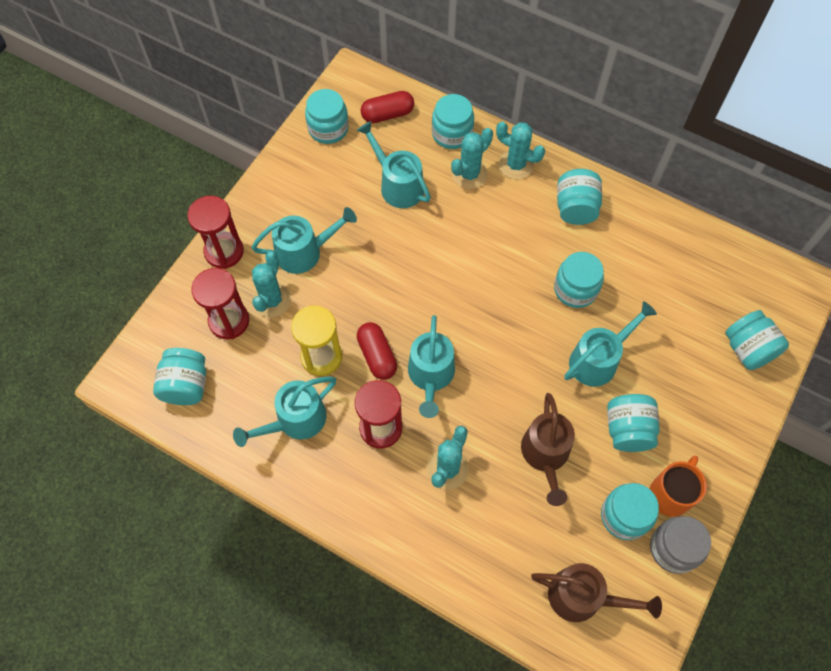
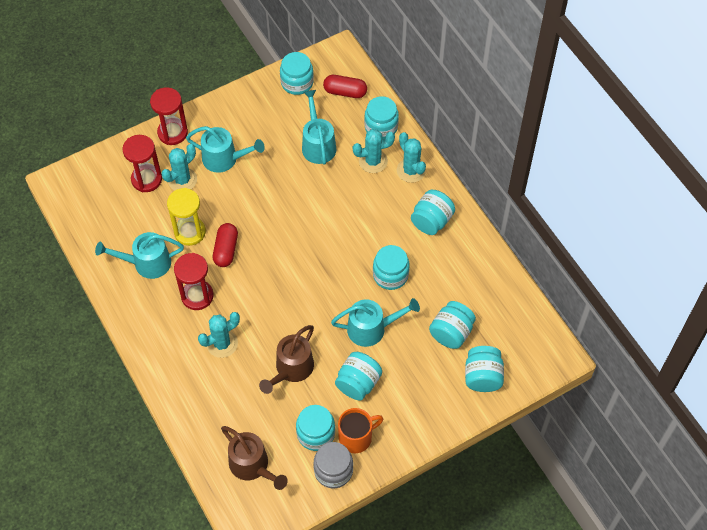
camera: 30 degrees right, 5 degrees down
turquoise jar [153,348,206,405] -> turquoise jar moved to [429,301,476,349]
turquoise watering can [408,315,455,418] -> none

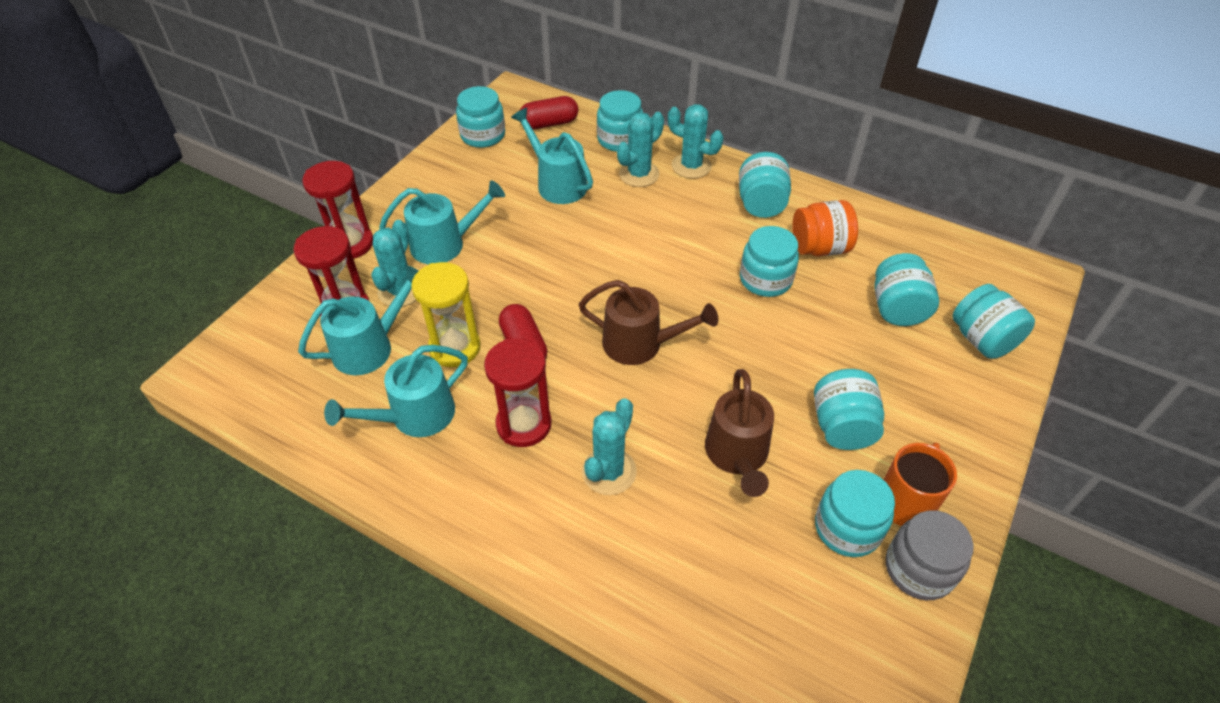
camera: 30 degrees left, 10 degrees down
brown watering can [221,426,288,490] -> brown watering can moved to [579,280,718,365]
turquoise watering can [331,298,420,347] -> turquoise watering can moved to [298,266,418,375]
none -> orange jar [792,200,858,256]

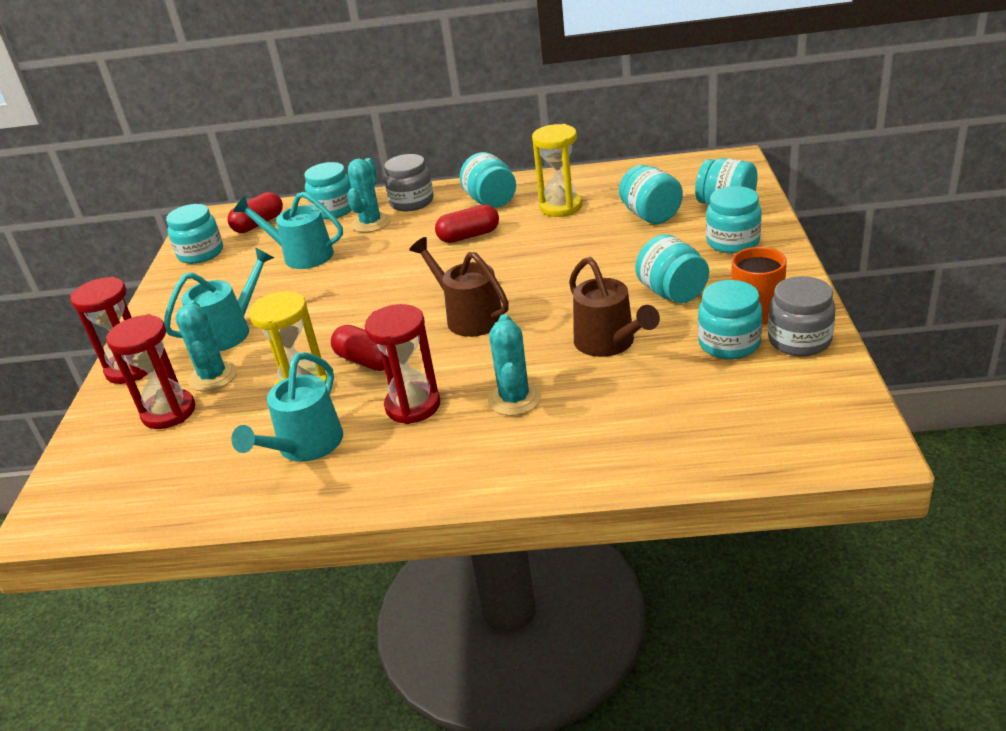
camera: 25 degrees left, 15 degrees down
turquoise watering can [298,266,418,375] -> none
brown watering can [579,280,718,365] -> brown watering can turned 120 degrees counterclockwise [409,237,509,337]
turquoise cactus [668,104,723,179] -> grey jar [384,154,434,211]
turquoise jar [740,226,799,297] -> turquoise jar moved to [706,186,762,254]
orange jar [792,200,858,256] -> yellow hourglass [532,124,582,217]
none -> red capsule [435,204,499,243]

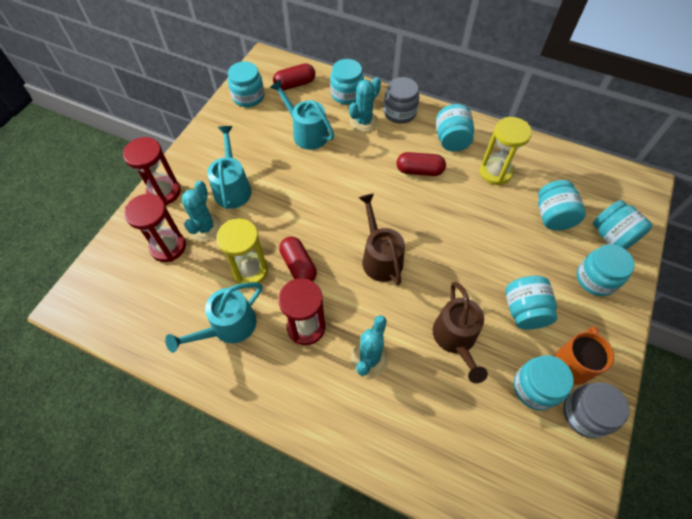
camera: 20 degrees right, 25 degrees up
turquoise watering can [164,248,274,352] -> turquoise watering can turned 75 degrees counterclockwise [207,126,252,209]

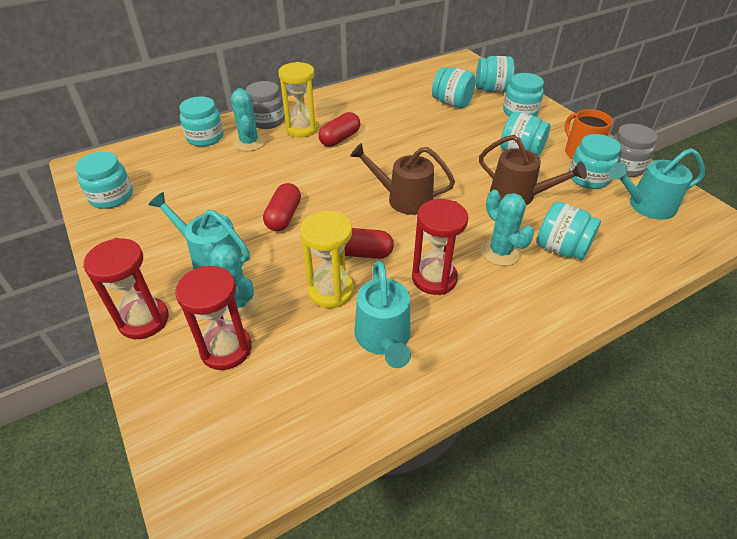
camera: 55 degrees left, 15 degrees down
turquoise watering can [270,79,334,150] -> turquoise watering can moved to [609,148,705,220]
red capsule [273,63,315,90] -> red capsule moved to [263,183,301,231]
turquoise jar [436,104,474,152] -> turquoise jar moved to [537,201,601,260]
yellow hourglass [480,117,532,186] -> yellow hourglass moved to [278,62,319,137]

